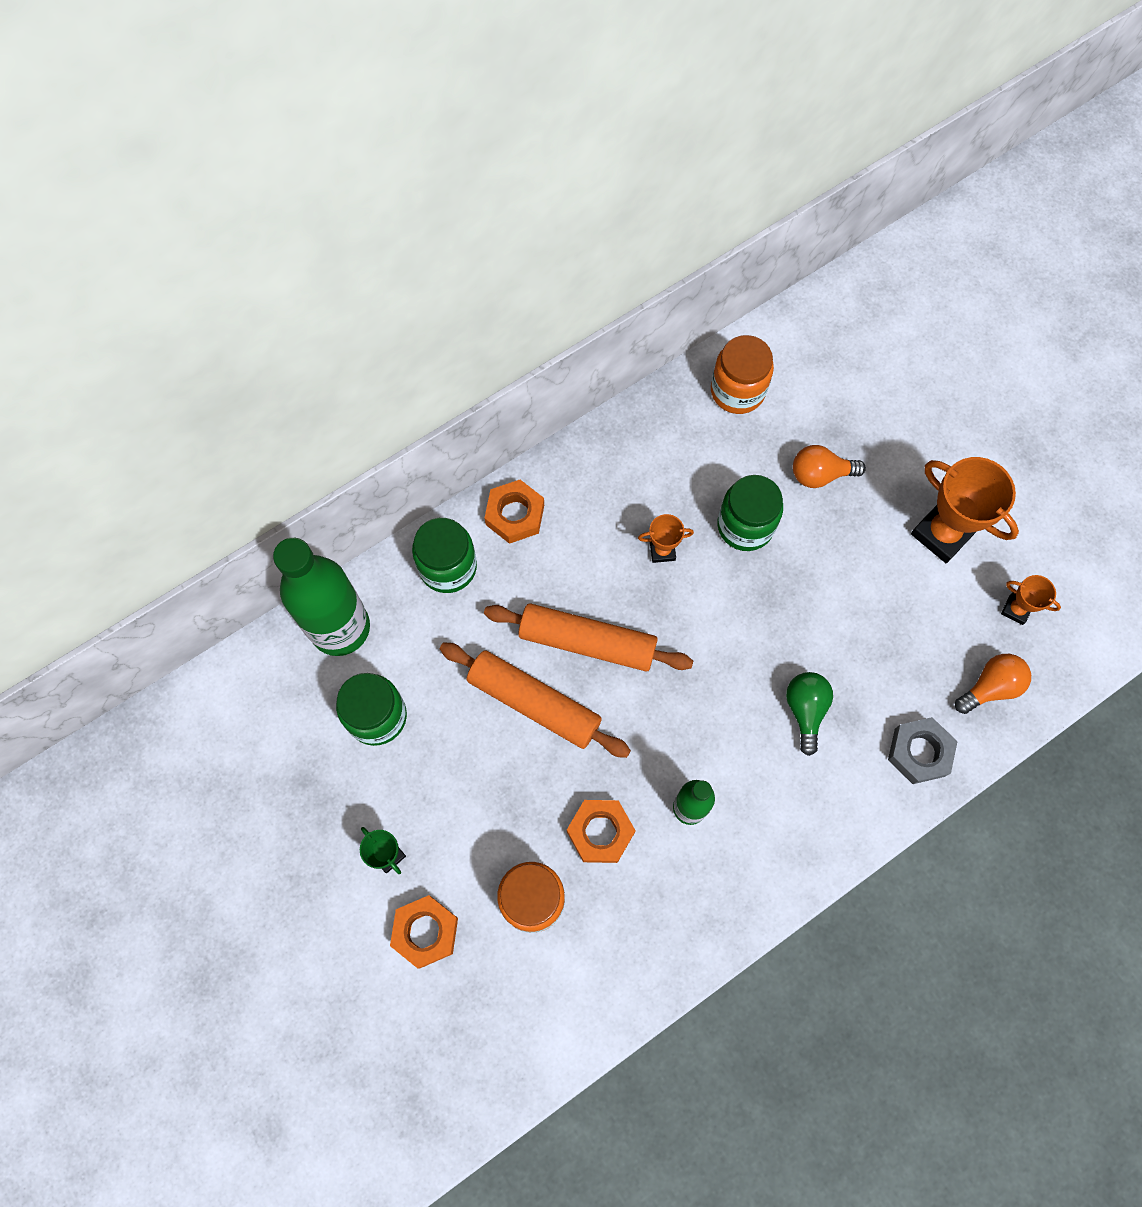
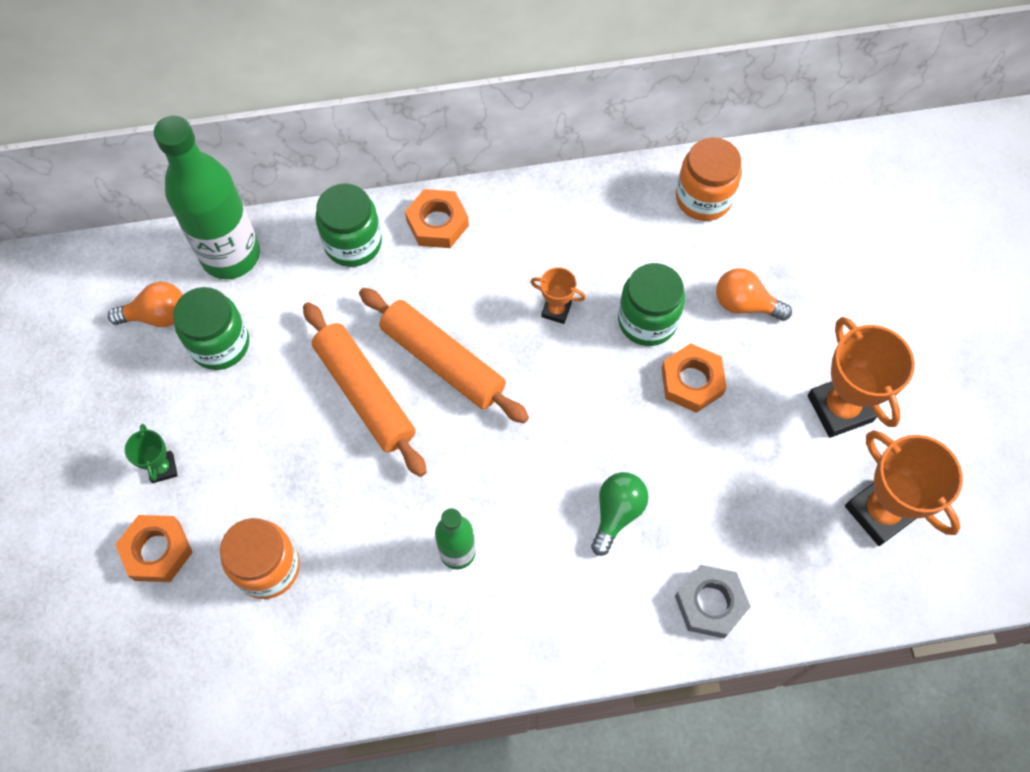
camera: 25 degrees right, 5 degrees down
orange nut [567,800,636,863] -> orange nut moved to [661,343,727,413]
orange light bulb [955,654,1031,714] -> orange light bulb moved to [108,282,183,327]
orange trophy [1001,575,1061,625] -> orange trophy [845,430,963,546], size x1.97

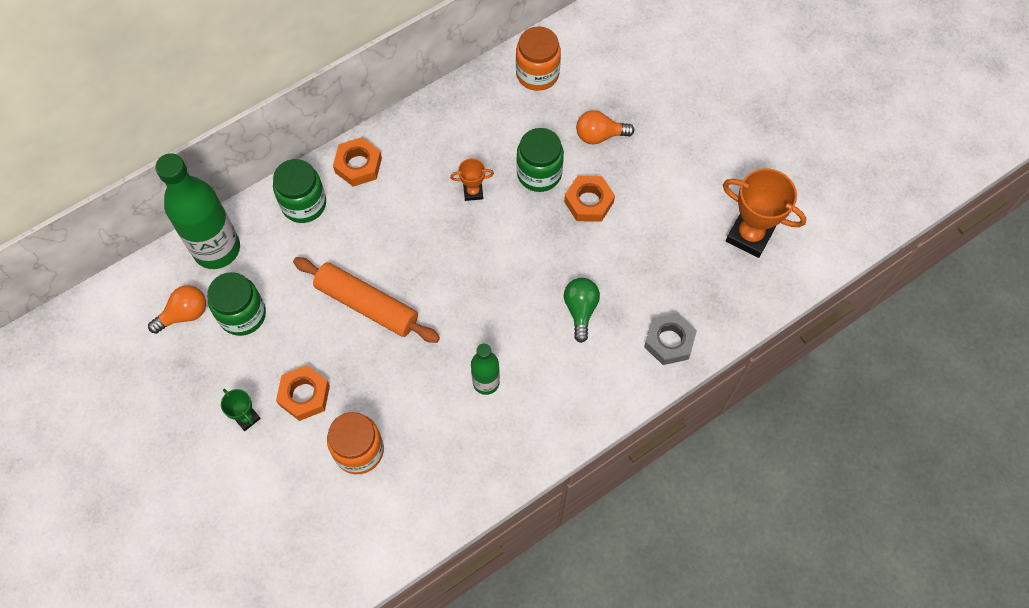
camera: 25 degrees left, 0 degrees up
orange nut [115,515,193,582] -> orange nut moved to [276,365,330,421]
orange rolling pin [359,288,529,423] -> none
orange trophy [808,317,915,438] -> none

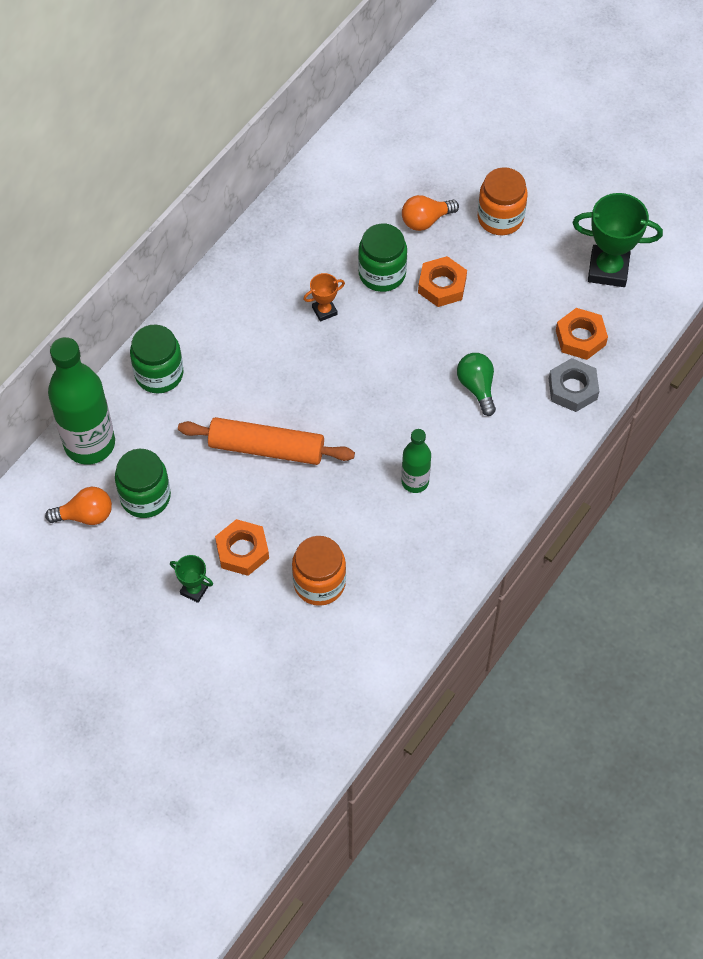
camera: 20 degrees left, 5 degrees down
orange light bulb [148,285,206,334] -> orange light bulb turned 45 degrees clockwise [45,487,112,525]
orange nut [333,137,382,187] -> orange nut moved to [556,308,608,360]
orange jar [516,26,561,91] -> orange jar moved to [478,167,528,235]
orange trophy [723,168,806,258] -> green trophy [573,193,663,287]

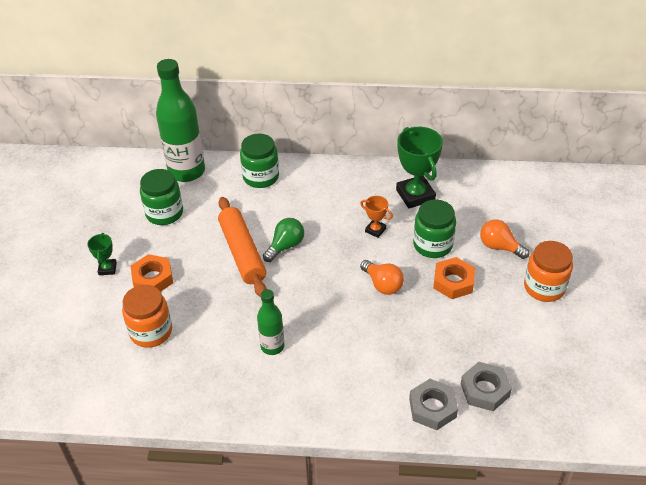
camera: 60 degrees right, 15 degrees down
orange light bulb [45,487,112,525] -> orange light bulb moved to [360,260,404,295]
green light bulb [457,353,496,416] -> green light bulb moved to [263,218,304,262]
orange nut [556,308,608,360] -> grey nut [461,362,512,411]
green trophy [573,193,663,287] -> green trophy moved to [396,127,443,208]

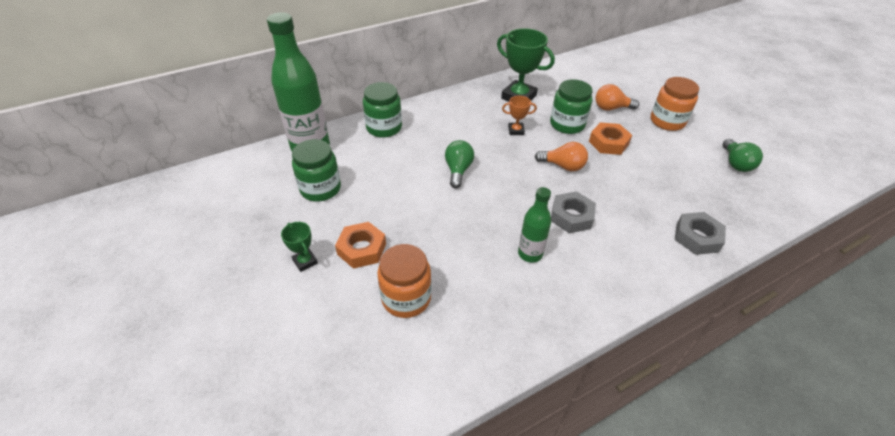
camera: 35 degrees left, 0 degrees up
orange rolling pin [218,197,267,297] -> none
grey nut [461,362,512,411] -> grey nut moved to [551,191,596,233]
none -> green light bulb [723,139,763,172]

